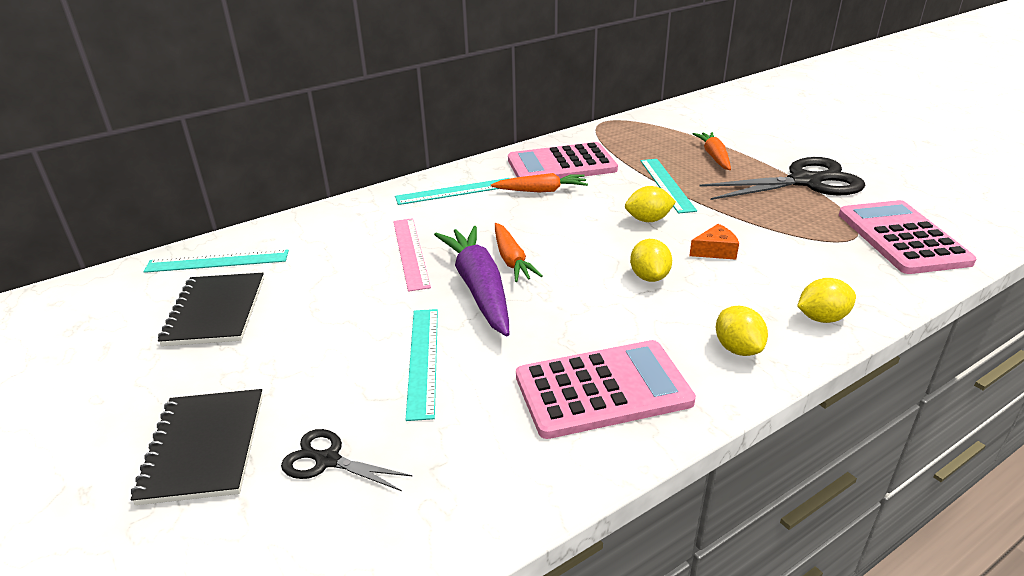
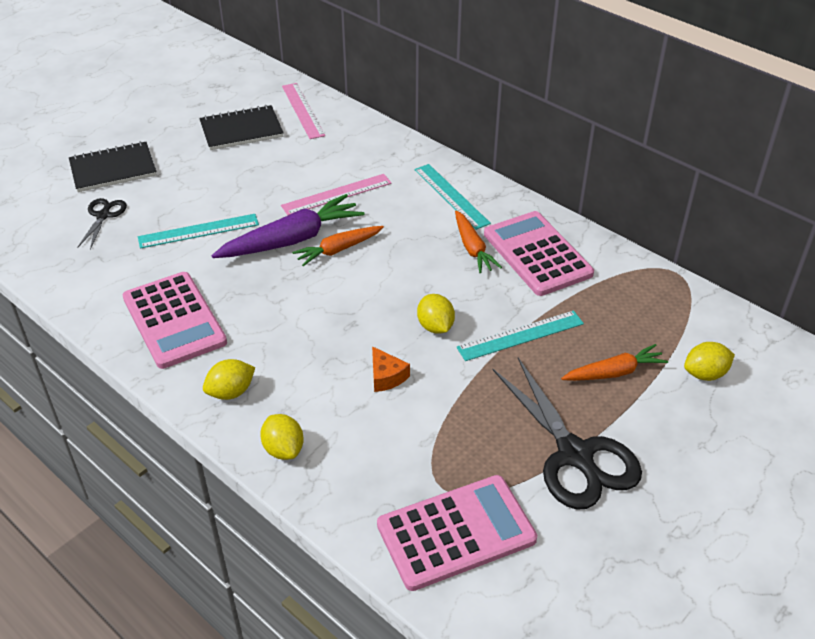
camera: 75 degrees right, 10 degrees up
turquoise ruler [144,249,289,273] -> pink ruler [282,83,325,139]
yellow lemon [630,239,672,282] -> yellow lemon moved to [684,342,735,381]

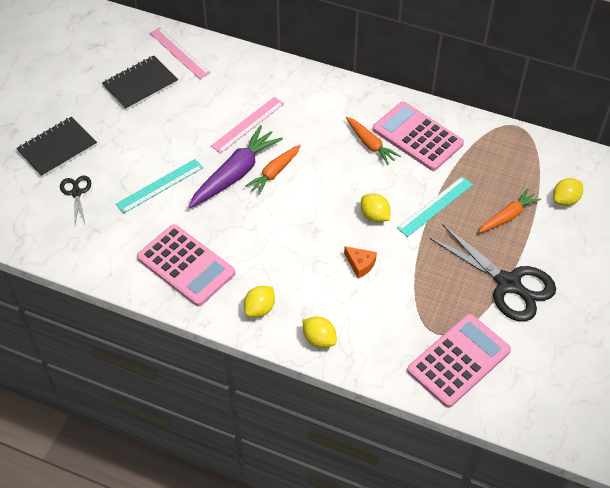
camera: 20 degrees left, 10 degrees up
turquoise ruler [414,164,491,230] -> none

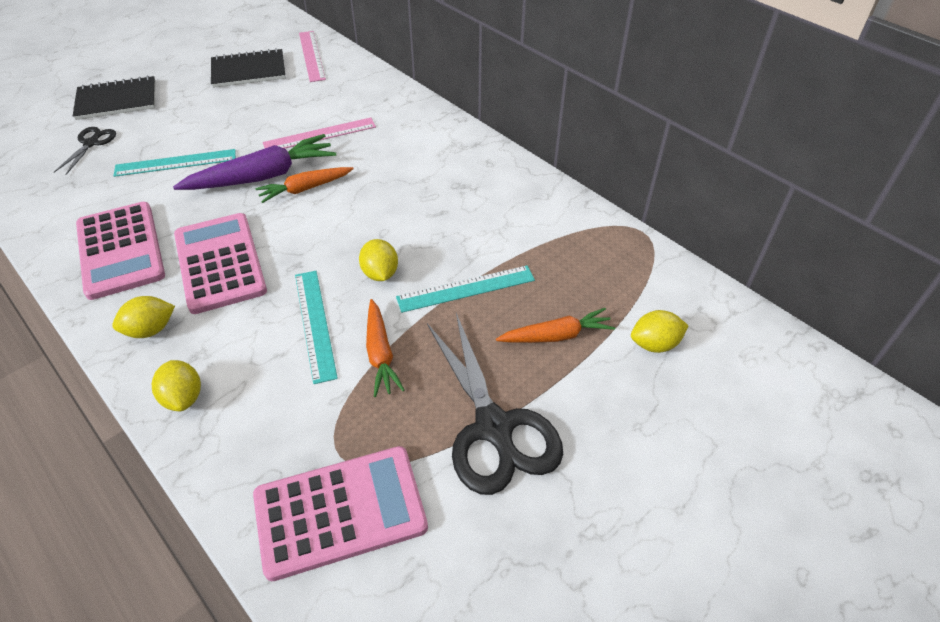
camera: 25 degrees right, 5 degrees down
orange cheese [344,246,377,278] -> turquoise ruler [295,271,338,384]
orange carrot [346,117,401,165] -> orange carrot moved to [366,299,405,397]
pink calculator [373,102,464,171] -> pink calculator moved to [174,213,267,314]

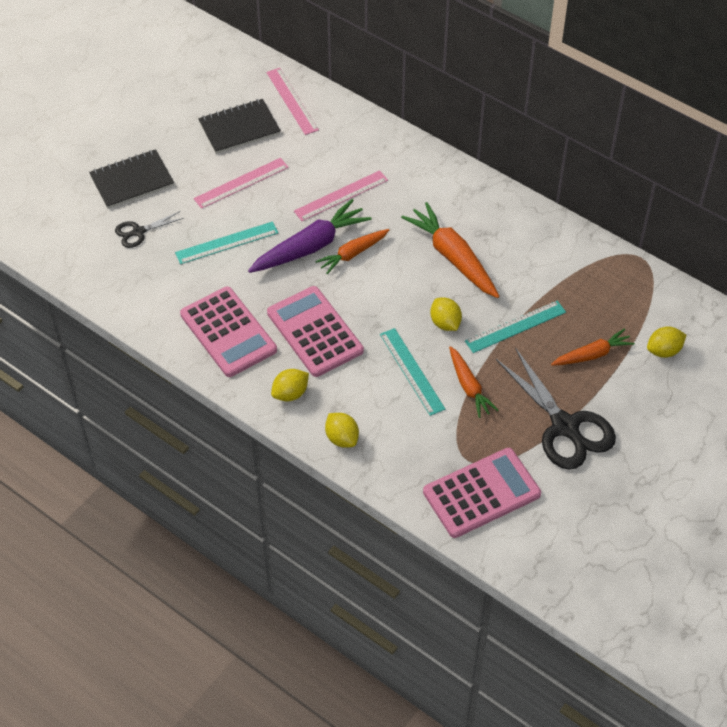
camera: 10 degrees left, 5 degrees up
black scissors [54,127,116,175] -> black scissors turned 120 degrees counterclockwise [115,211,184,248]
none -> pink ruler [194,158,289,209]
none -> orange carrot [401,202,499,298]

